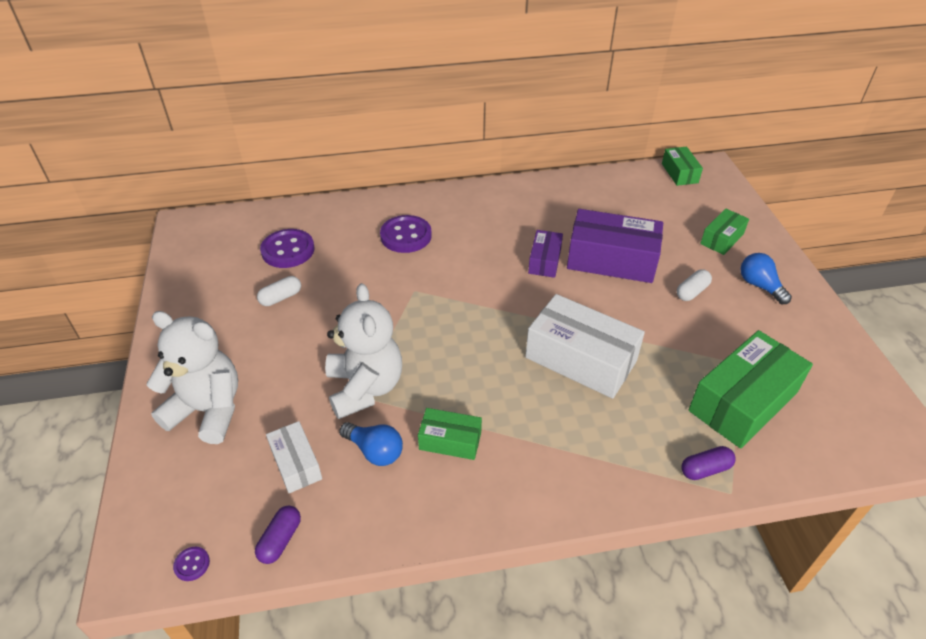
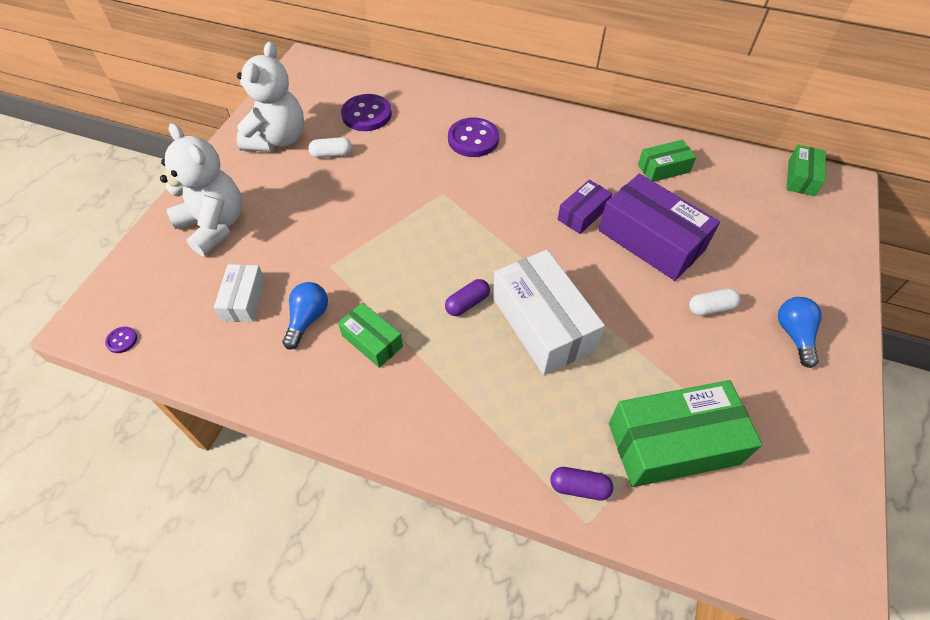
camera: 30 degrees right, 10 degrees up
purple capsule [255,506,301,564] -> purple capsule moved to [445,279,490,316]
white teddy bear [325,283,402,419] -> white teddy bear moved to [237,42,304,151]
blue light bulb [339,422,403,466] -> blue light bulb turned 135 degrees counterclockwise [282,282,328,349]
green box [700,208,749,255] -> green box moved to [638,140,696,182]

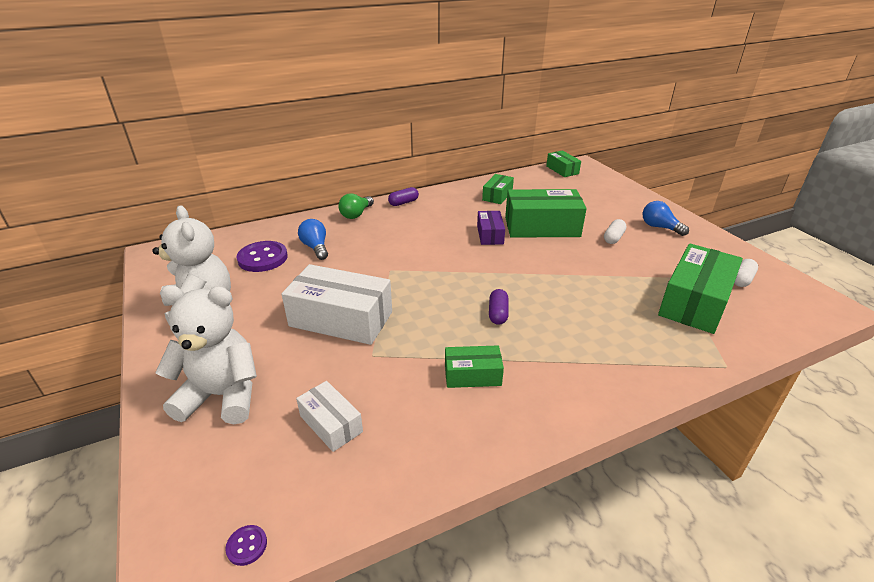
camera: 45 degrees left, 20 degrees down
blue light bulb [282,282,328,349] -> blue light bulb moved to [298,219,328,260]
white capsule [308,137,352,158] -> white capsule moved to [734,259,758,287]
purple button [448,118,499,157] -> none
white box [493,250,605,375] -> white box moved to [282,264,392,345]
purple capsule [550,467,613,500] -> purple capsule moved to [388,187,419,206]
purple box [599,174,720,281] -> green box [505,189,587,238]
none -> green light bulb [338,193,374,219]

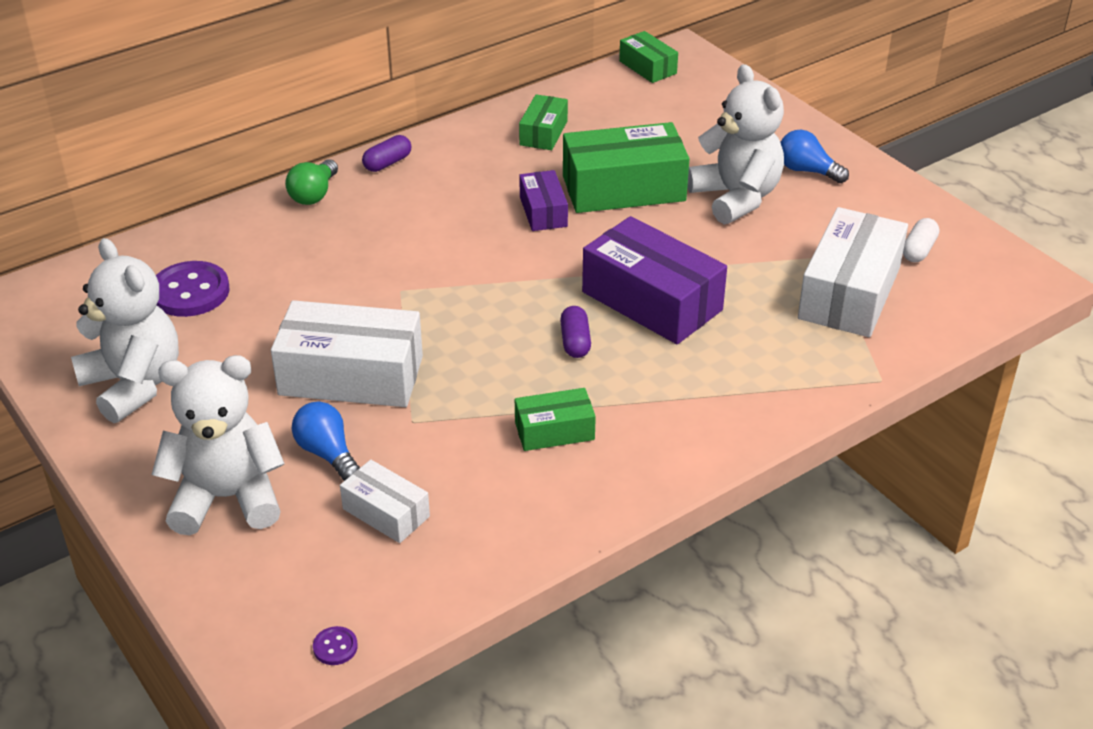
camera: 10 degrees left, 5 degrees up
blue light bulb [298,219,328,260] -> blue light bulb moved to [292,401,360,481]
white capsule [604,219,626,244] -> white teddy bear [687,64,784,224]
green box [658,243,743,334] -> white box [798,207,908,337]
none -> purple box [582,216,727,344]

